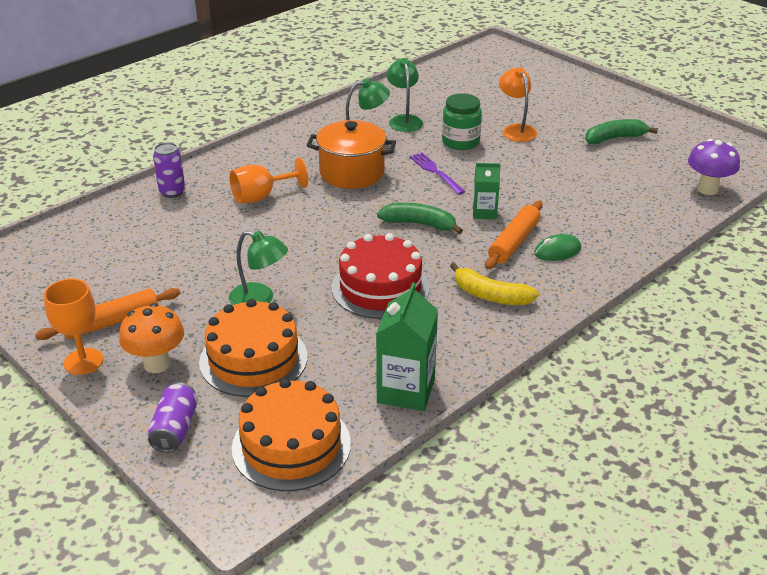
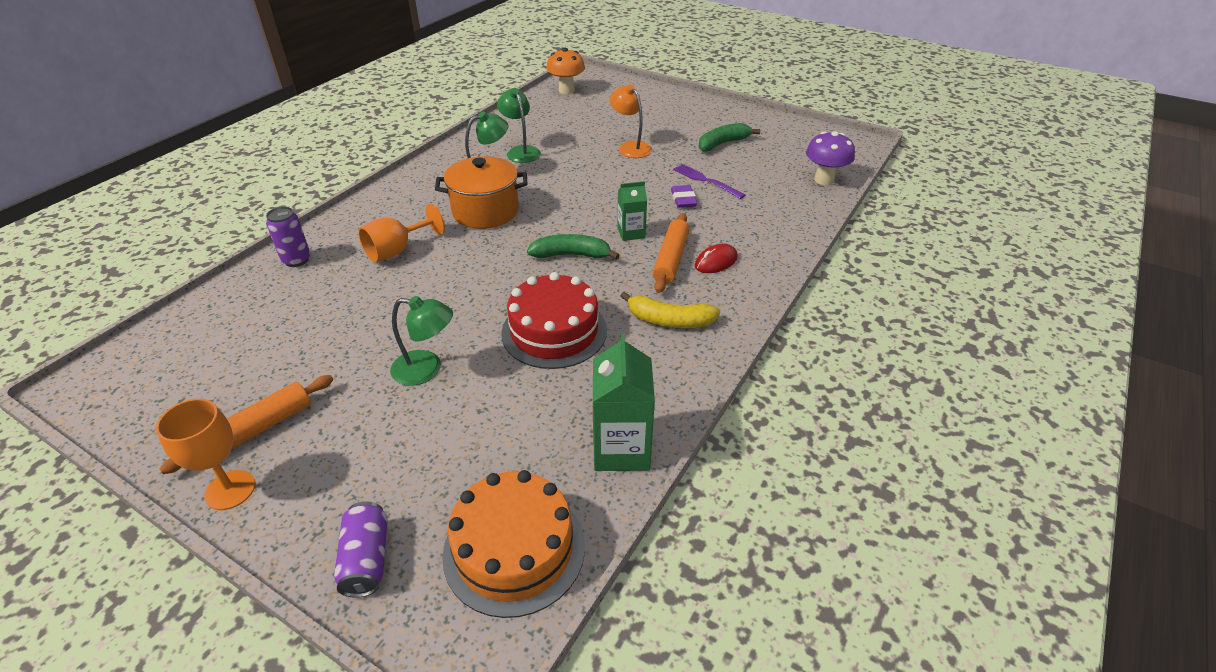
camera: 15 degrees left, 5 degrees up
orange mushroom [119,303,184,373] -> orange mushroom moved to [546,48,585,94]
orange cake [199,299,308,397] -> none
purple fork [409,152,466,195] -> purple fork moved to [673,164,745,199]
green jar [442,93,482,150] -> none
green mouse [534,234,581,261] -> red mouse [695,244,738,273]
none -> purple eraser [671,185,698,208]

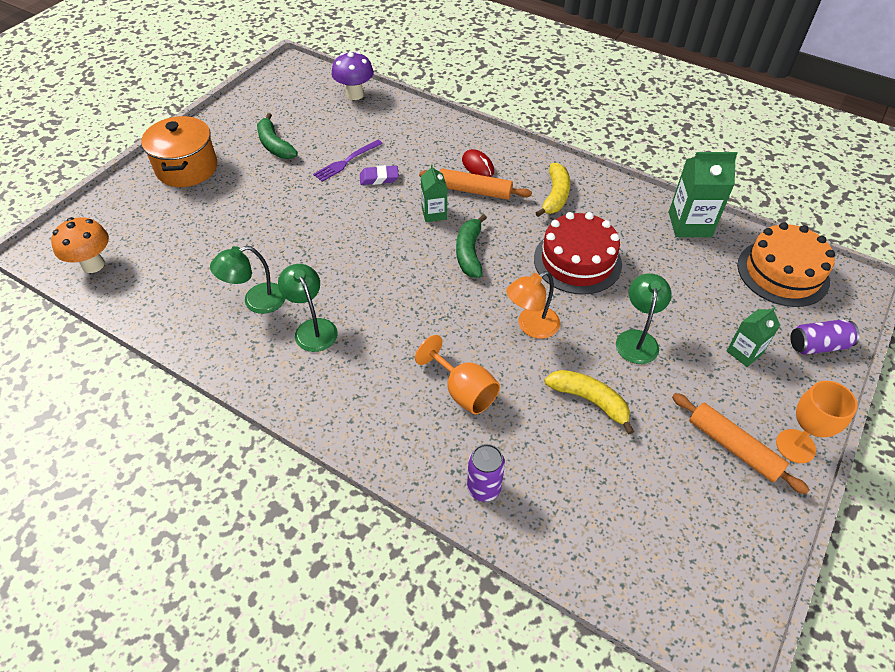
camera: 90 degrees left, 10 degrees up
orange pot [435,156,527,229] -> orange pot moved to [141,116,217,187]
orange lamp [610,84,652,158] -> orange lamp moved to [506,271,560,339]
none -> yellow banana [545,370,634,434]
none -> green carton [727,307,780,367]

